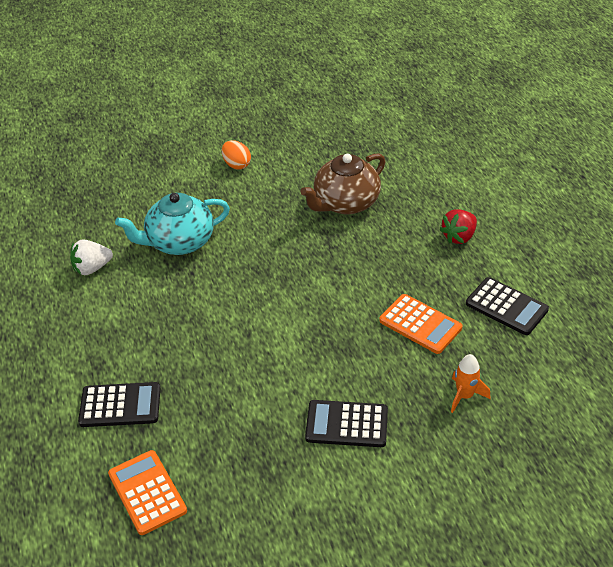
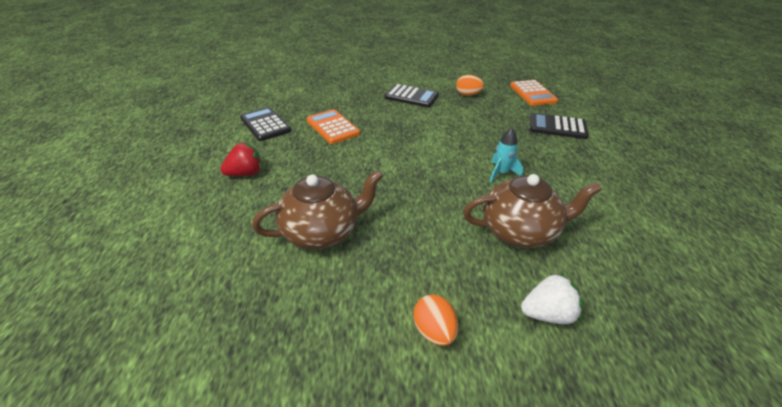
camera: 165 degrees left, 5 degrees down
white strawberry [70,239,113,275] -> white strawberry moved to [521,273,583,324]
turquoise teapot [115,193,230,255] -> brown teapot [463,174,602,248]
orange rocket [451,354,490,413] -> none
none -> orange egg [456,75,484,96]
none -> turquoise rocket [490,128,523,183]

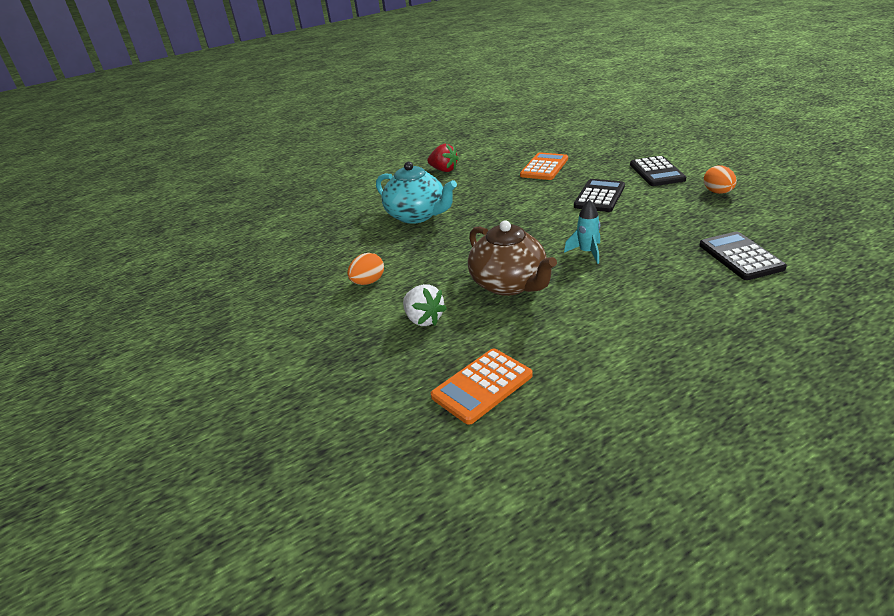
camera: 65 degrees right, 5 degrees down
black calculator [240,107,291,141] -> black calculator moved to [574,179,625,212]
brown teapot [252,170,383,249] -> turquoise teapot [376,162,457,224]
orange calculator [510,80,558,106] -> orange calculator moved to [431,348,533,425]

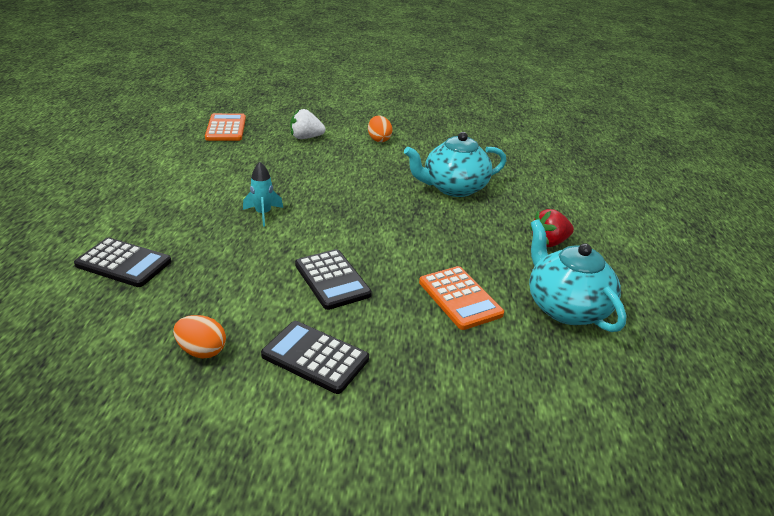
camera: 120 degrees right, 0 degrees up
brown teapot [468,220,557,296] -> none
none -> turquoise teapot [529,219,626,332]

